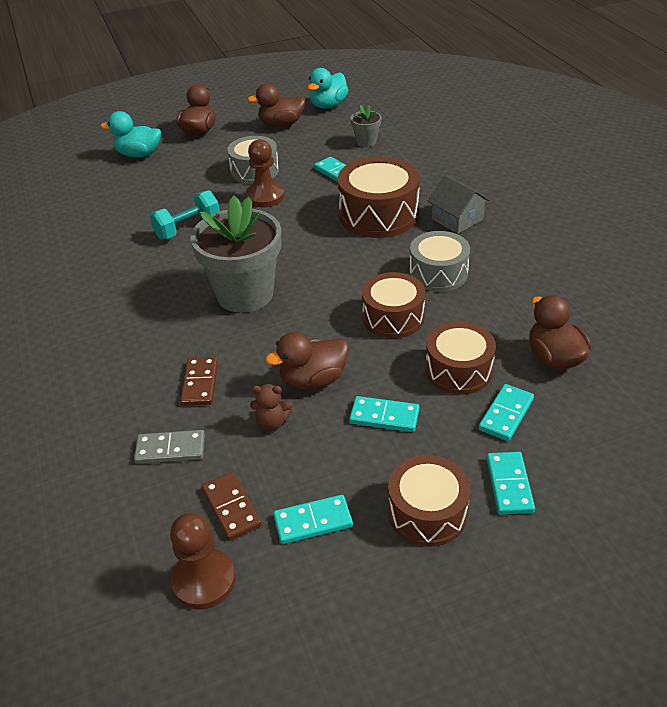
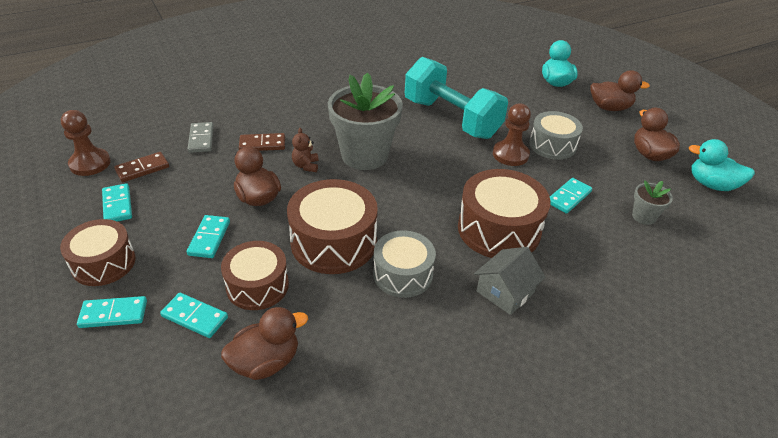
camera: 80 degrees right, 0 degrees up
turquoise dumbbell [150,190,220,240] -> turquoise dumbbell [405,57,508,139], size x1.85
brown teddy bear [250,384,293,431] -> brown teddy bear moved to [292,128,319,172]
brown drum [362,272,426,338] -> brown drum [287,179,378,274], size x1.50

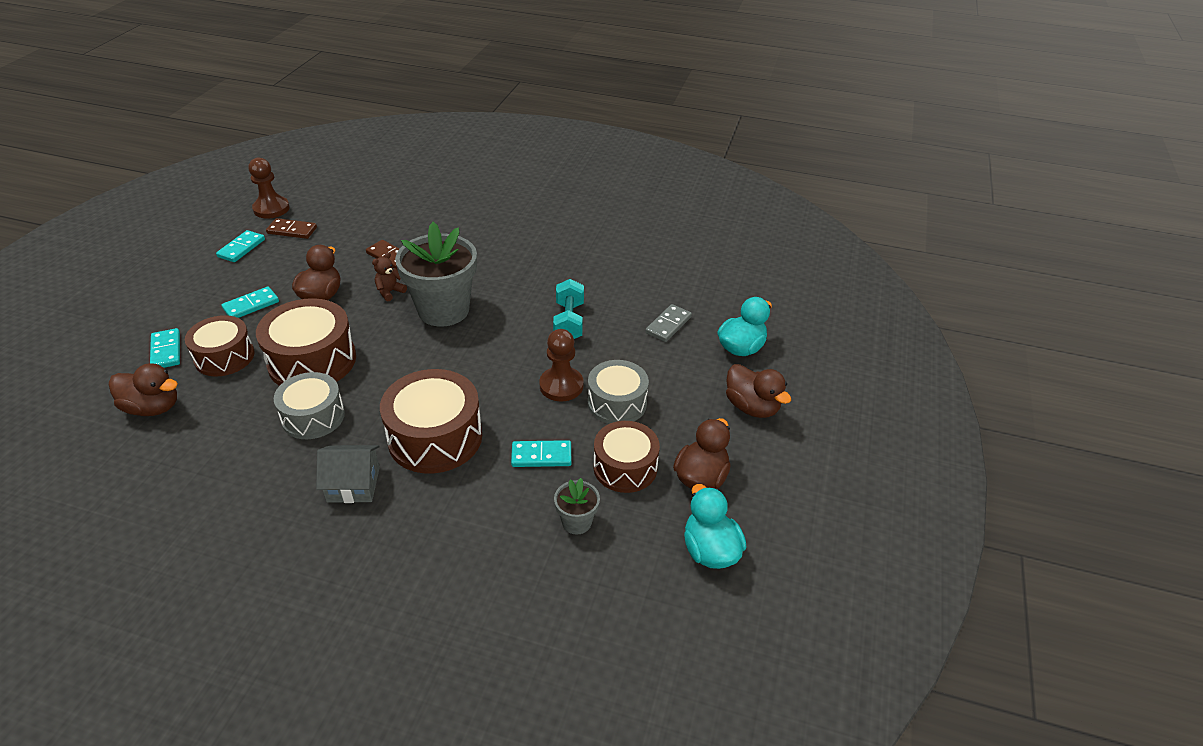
camera: 45 degrees right, 0 degrees up
brown drum [60,219,136,286] -> brown drum moved to [593,421,660,493]
turquoise domino [77,296,147,328] -> none
grey domino [188,122,214,153] -> grey domino moved to [645,304,692,342]
turquoise dumbbell [405,57,508,139] -> turquoise dumbbell [553,279,584,339], size x0.54

